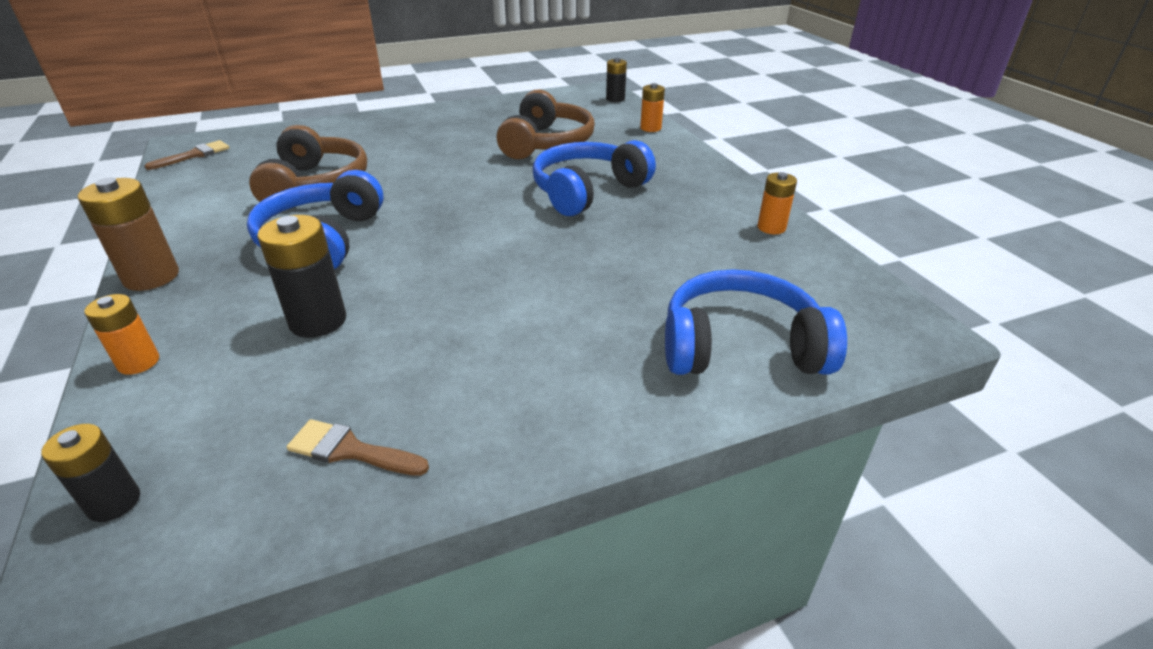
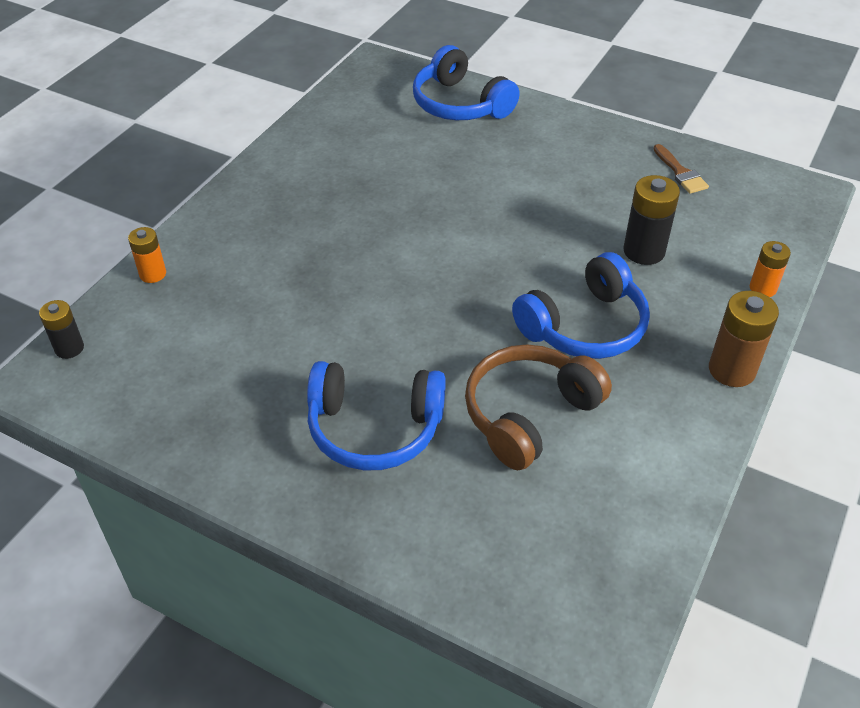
camera: 130 degrees left, 10 degrees up
black battery [41,424,140,522] -> none
brown brush [145,140,229,170] -> none
brown headphones [497,89,595,159] -> none
blue headphones [533,140,656,216] -> blue headphones moved to [307,361,446,471]
orange battery [758,172,797,234] -> none

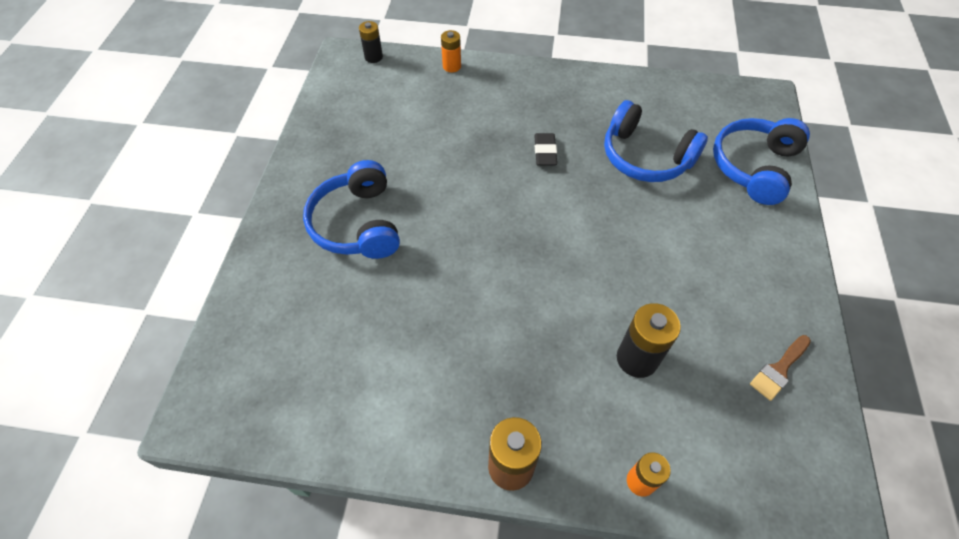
camera: 70 degrees right, 10 degrees up
brown headphones [465,345,612,470] -> none
blue headphones [512,252,650,359] -> blue headphones moved to [604,100,708,182]
none -> black eraser [534,133,557,166]

